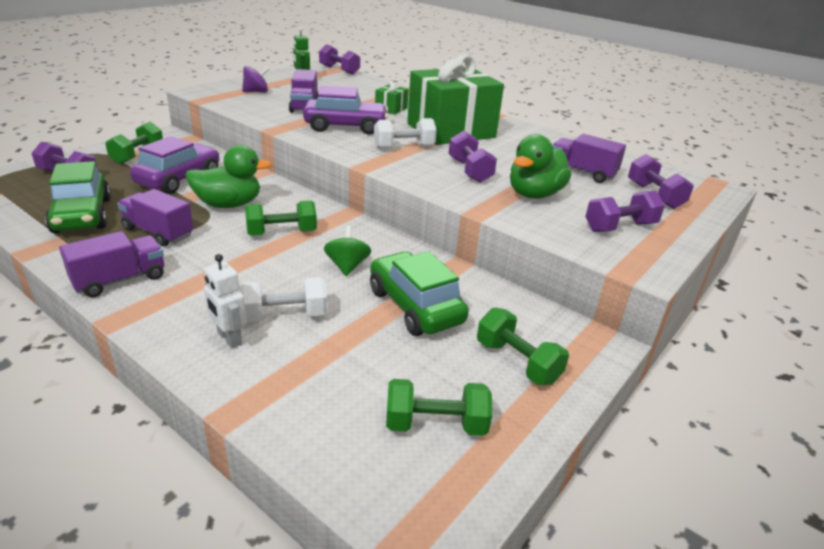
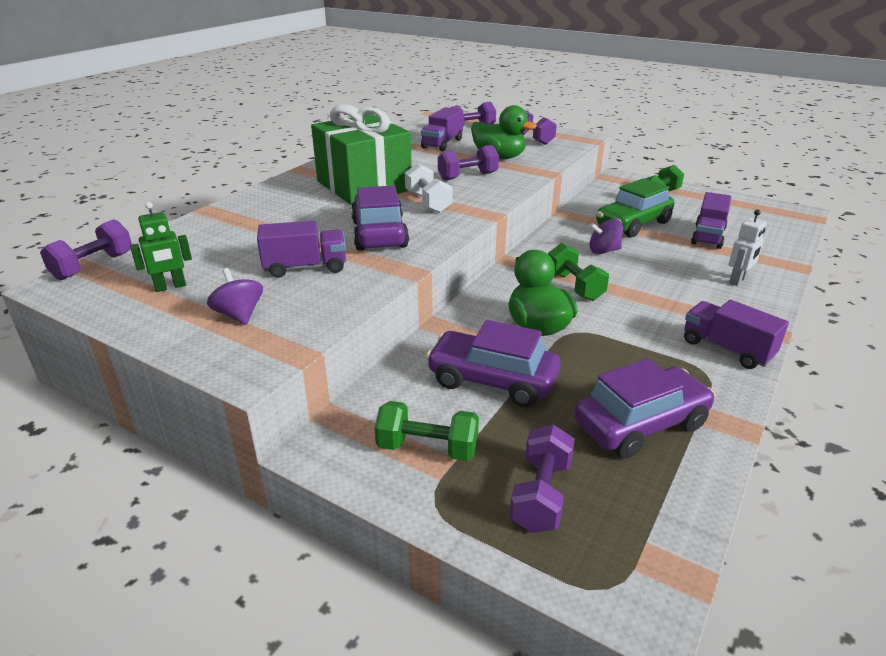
camera: 95 degrees left, 0 degrees up
green car [45,161,111,233] -> purple car [574,359,715,459]
purple truck [117,189,193,246] -> purple truck moved to [691,192,731,249]
white dumbbell [239,277,327,322] -> none
green spinning top [324,225,371,276] -> purple spinning top [589,219,623,254]
green gift [375,80,409,115] -> none
green dumbbell [386,379,492,436] -> none

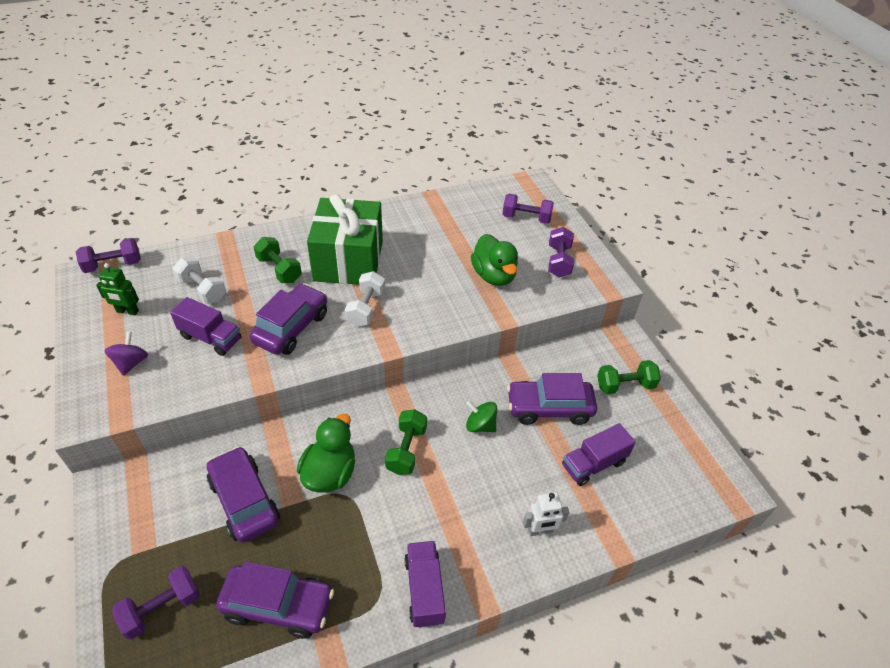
camera: 35 degrees right, 15 degrees up
green dumbbell [374,401,479,461] -> green dumbbell moved to [254,237,302,283]
purple truck [421,107,463,151] -> none
purple dumbbell [438,145,499,181] -> none
purple spinning top [589,219,623,254] -> green spinning top [466,401,497,432]
green car [596,178,674,237] -> purple car [507,373,597,425]
none -> white dumbbell [173,257,226,304]

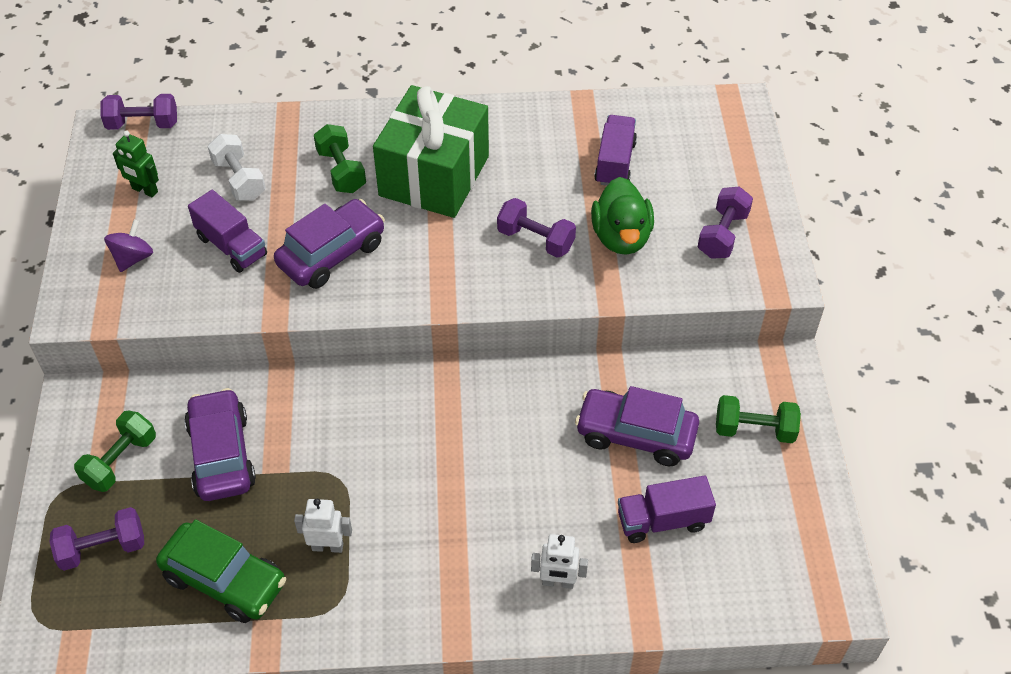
camera: 20 degrees right, 5 degrees up
purple car [216,561,334,639] -> green car [156,519,286,623]
green duck [297,414,355,493] -> none
white dumbbell [345,271,385,327] -> none
green dumbbell [385,409,427,475] -> green dumbbell moved to [74,411,156,492]
purple truck [404,541,446,628] -> purple truck moved to [594,115,637,186]
green spinning top [466,401,497,432] -> none
purple dumbbell [502,194,554,224] -> purple dumbbell moved to [497,198,576,258]
none -> white robot [294,499,352,553]

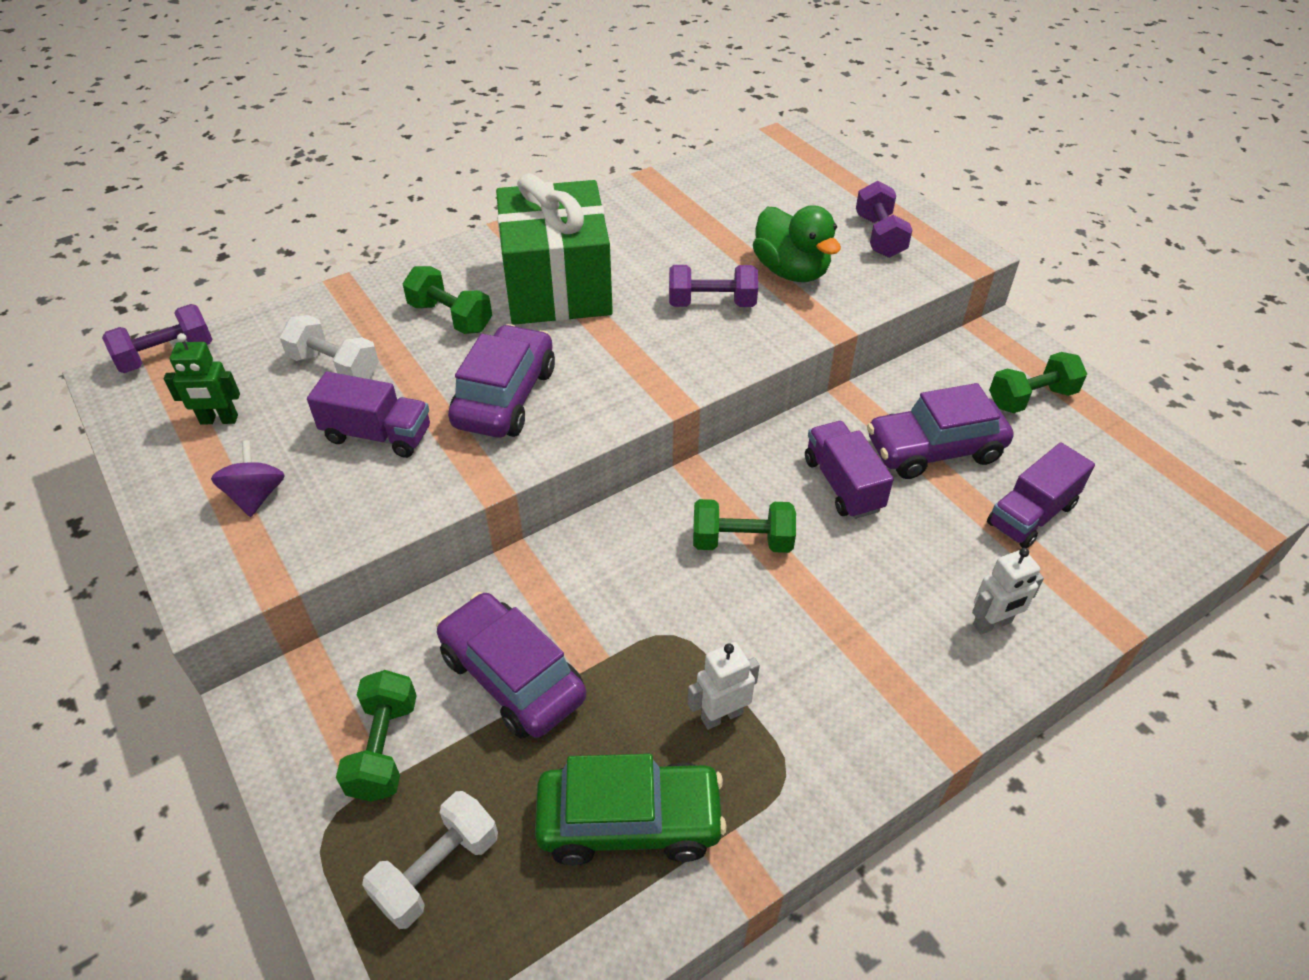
camera: 30 degrees left, 5 degrees down
purple dumbbell [50,507,144,571] -> white dumbbell [362,791,498,929]
purple truck [594,115,637,186] -> purple truck moved to [805,421,894,519]
none -> green dumbbell [693,499,796,553]

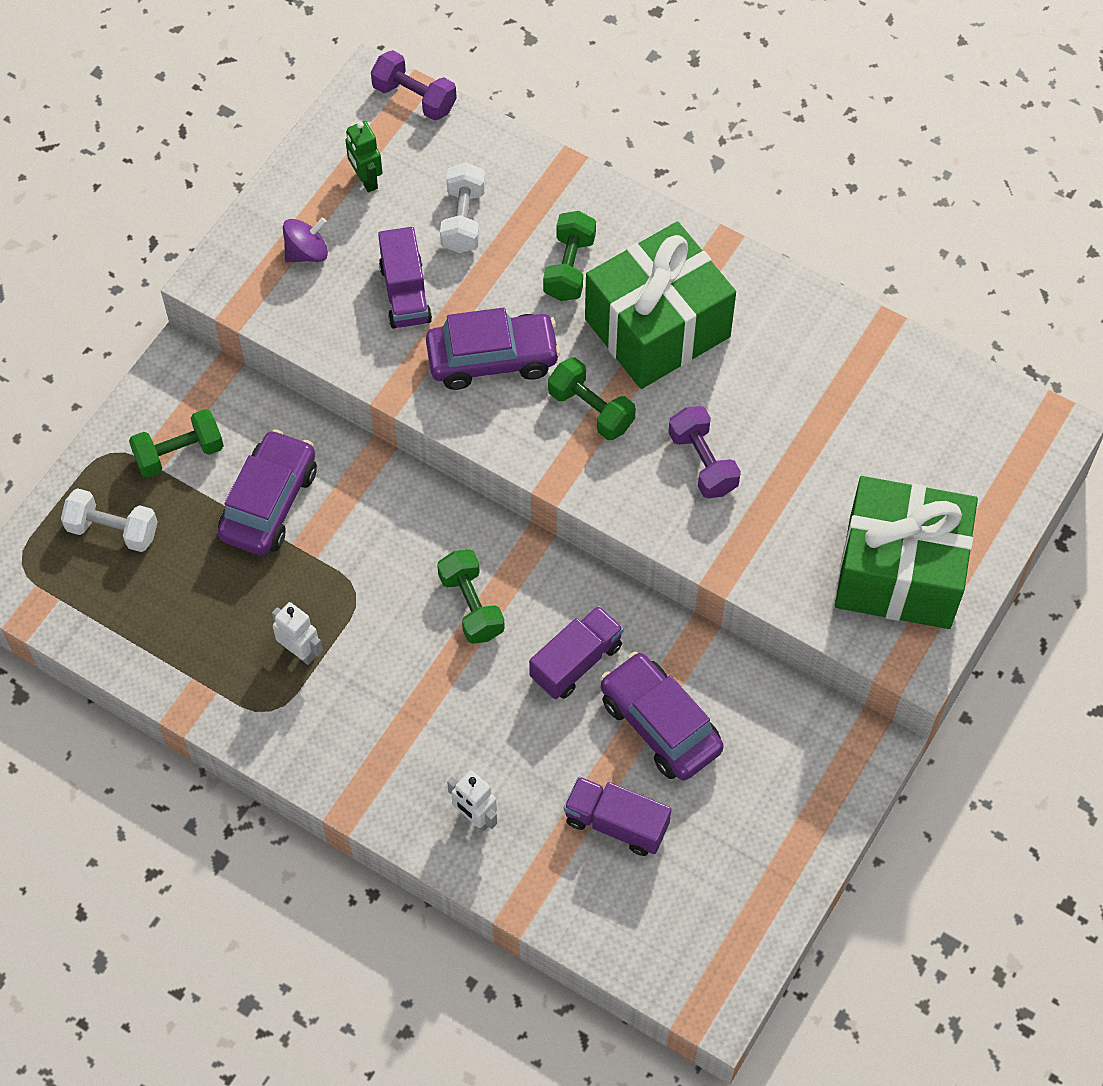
camera: 65 degrees right, 15 degrees up
green car [535,754,727,866] -> none
green duck [753,205,841,282] -> none
purple dumbbell [856,181,913,258] -> green gift [835,476,978,629]
green dumbbell [989,352,1087,413] -> green dumbbell moved to [548,357,636,440]

